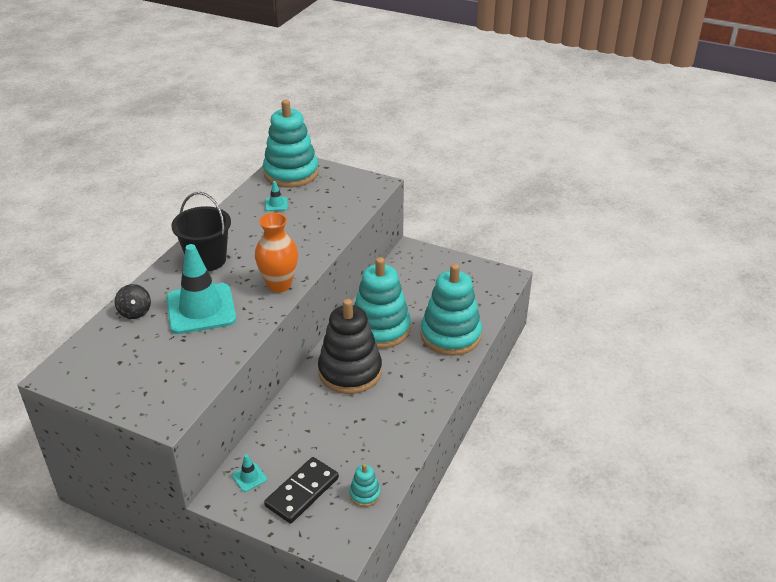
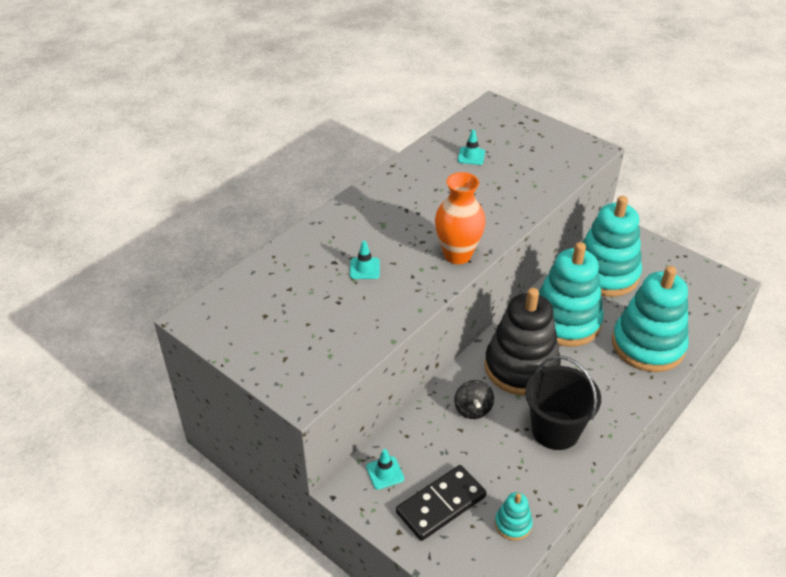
camera: 15 degrees right, 5 degrees up
black spinning top [115,284,151,319] -> black spinning top moved to [454,380,494,419]
turquoise traffic cone [166,244,236,334] -> turquoise traffic cone [350,241,380,279], size x0.40
black bucket [171,192,231,271] -> black bucket moved to [525,356,601,450]
turquoise stacking toy [263,100,319,188] -> turquoise stacking toy moved to [583,196,642,297]

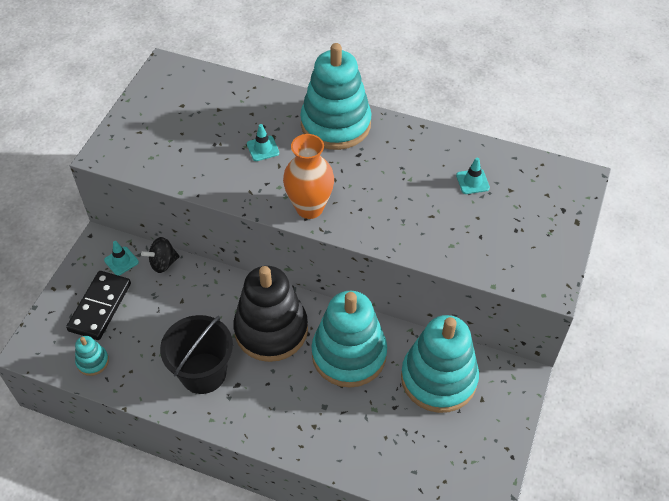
camera: 70 degrees right, 10 degrees up
black domino [396,465,487,541] -> black domino turned 75 degrees clockwise [66,271,131,340]
black spinning top [454,380,494,419] -> black spinning top moved to [141,237,180,273]
turquoise stacking toy [612,266,689,372] -> turquoise stacking toy moved to [300,43,372,150]

